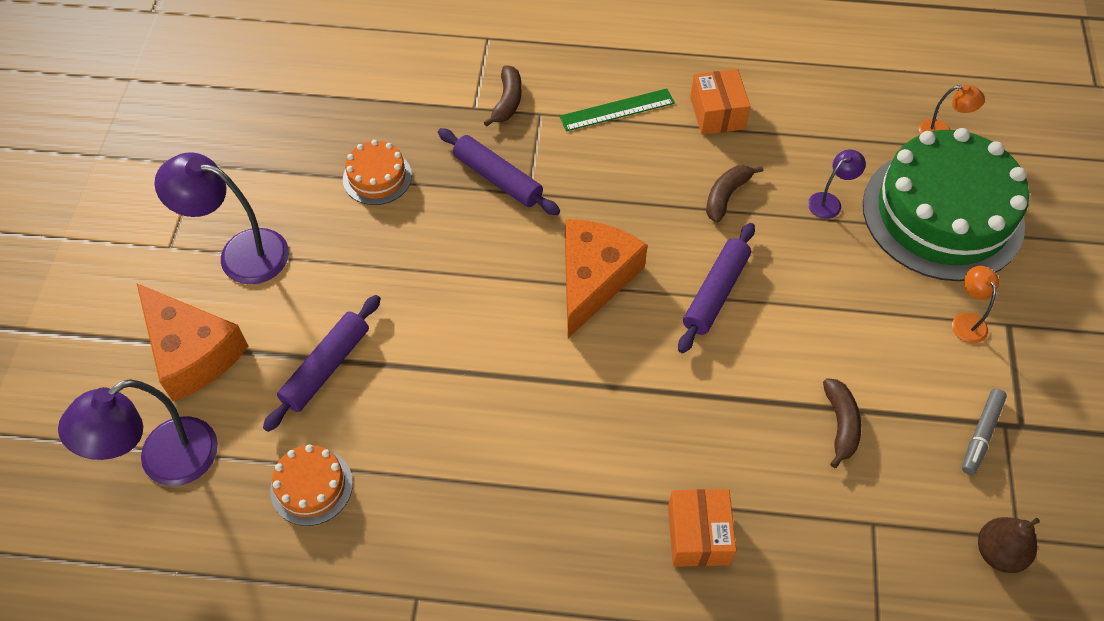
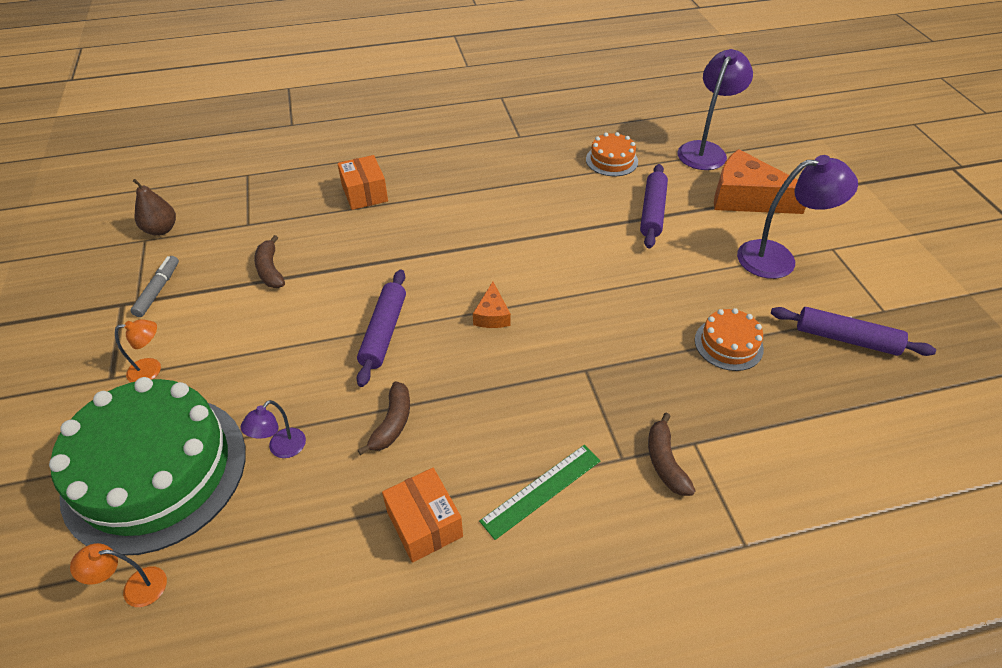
camera: 160 degrees right, 10 degrees down
purple rolling pin [438,128,560,215] -> purple rolling pin moved to [771,307,936,356]
orange cheese [565,219,648,338] -> orange cheese [473,282,511,328], size x0.48
orange lamp [952,266,999,343] -> orange lamp turned 75 degrees counterclockwise [115,319,161,382]

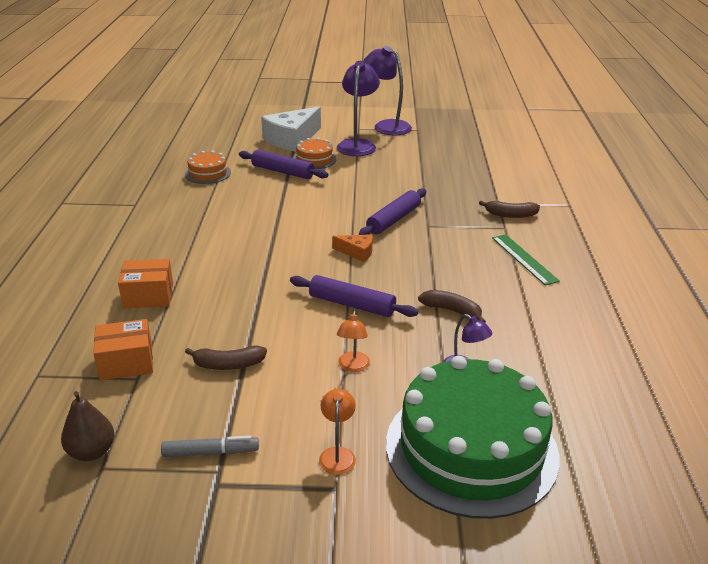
camera: 75 degrees left, 15 degrees down
orange lamp [70,543,167,607] -> orange lamp moved to [337,310,370,372]
grey marker [130,256,179,317] -> grey marker turned 150 degrees clockwise [161,436,259,457]
orange box [382,468,463,563] -> orange box moved to [93,319,153,381]
purple lamp [677,49,753,170] -> purple lamp moved to [363,46,412,135]
orange cake [695,308,764,371] -> orange cake moved to [294,138,336,169]
orange cheese [714,149,806,214] -> white cheese [261,106,321,152]
purple rolling pin [771,307,936,356] -> purple rolling pin moved to [359,188,426,235]

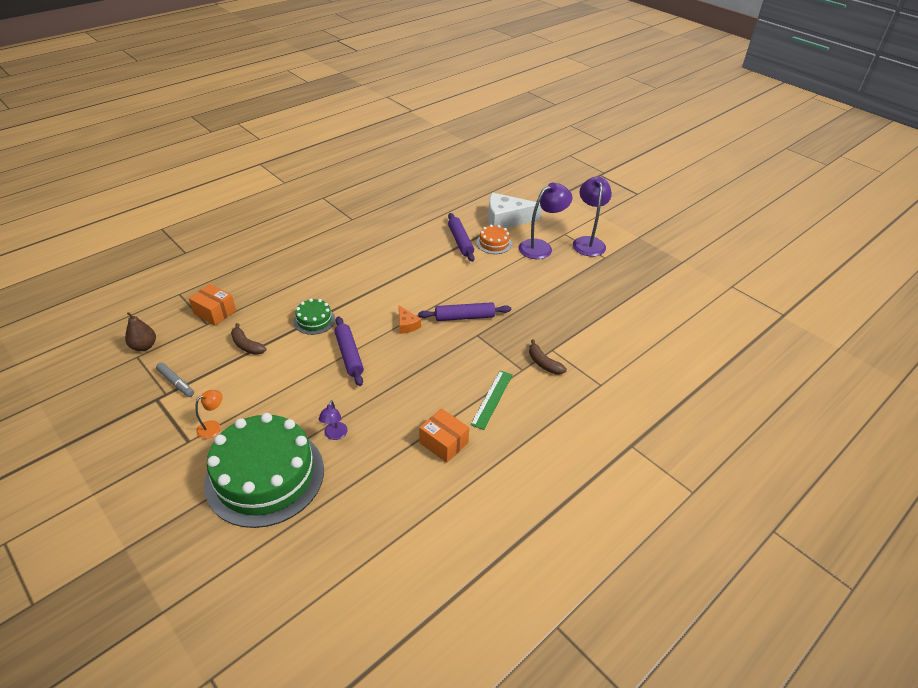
camera: 45 degrees right, 10 degrees up
orange box [118,259,173,308] -> orange box moved to [419,408,469,463]
orange cake [185,150,231,184] -> none
orange lamp [337,310,370,372] -> none
brown banana [418,290,486,323] -> none
none -> green cake [293,299,335,335]

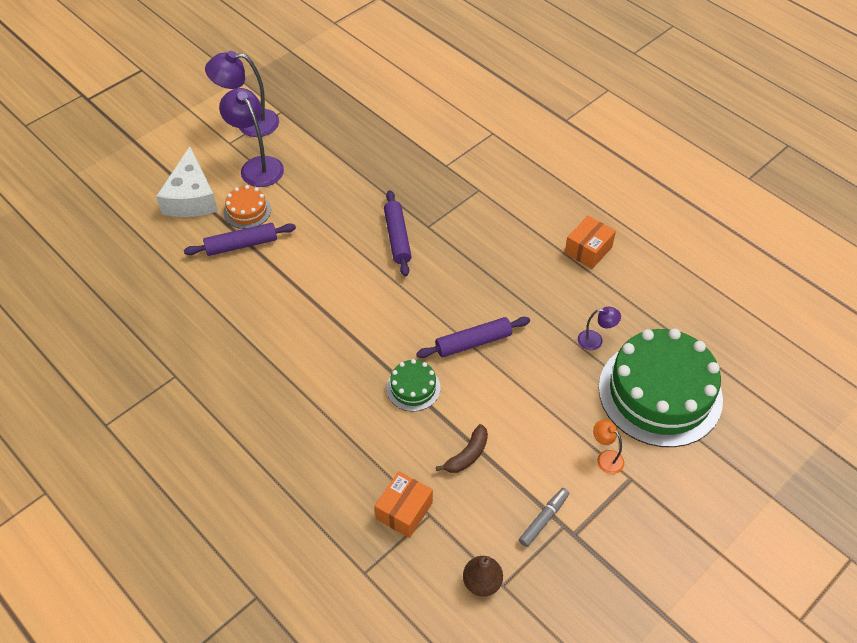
camera: 90 degrees left, 10 degrees up
orange cheese [399,305,421,334] -> none
green ruler [470,371,513,430] -> none
brown banana [529,339,567,375] -> none

